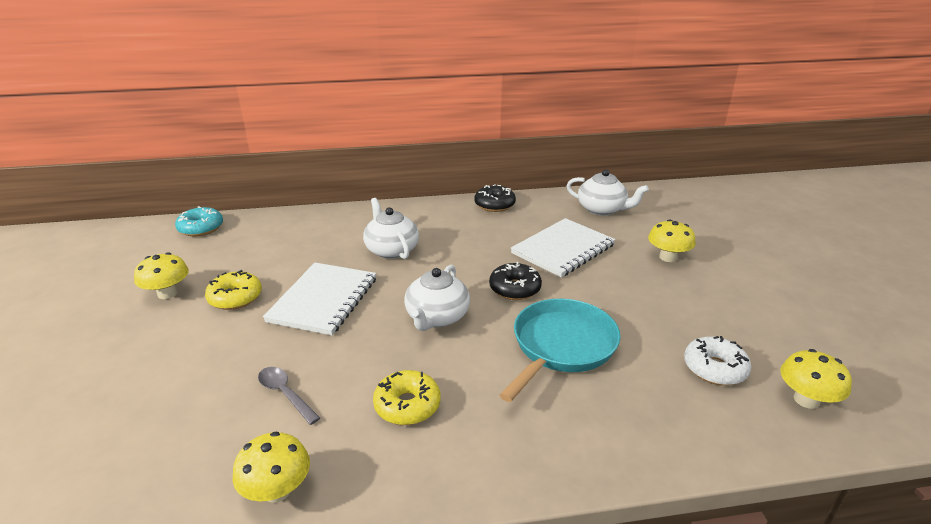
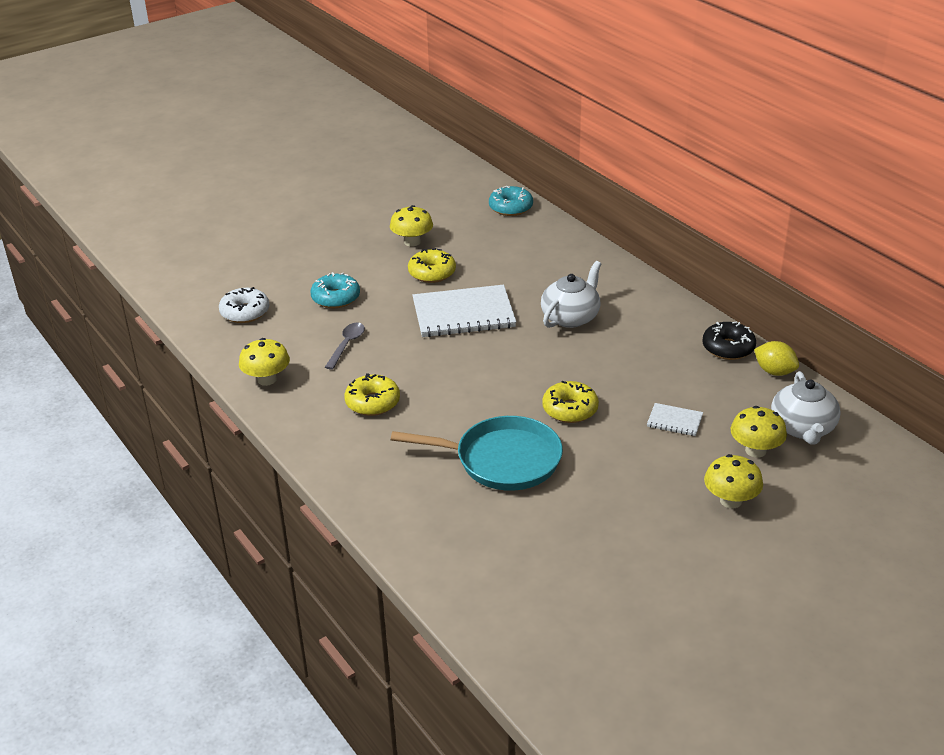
camera: 65 degrees right, 5 degrees up
white teapot [404,265,470,331] -> none
black donut [489,262,542,300] -> yellow donut [542,381,599,423]
white notebook [511,218,616,277] -> white notebook [647,403,703,436], size x0.47
white donut [684,336,751,385] -> white donut moved to [219,287,269,323]
yellow mushroom [780,349,852,409] -> yellow mushroom moved to [731,406,787,458]
none -> turquoise donut [310,272,360,308]
none -> yellow lemon [754,341,799,376]

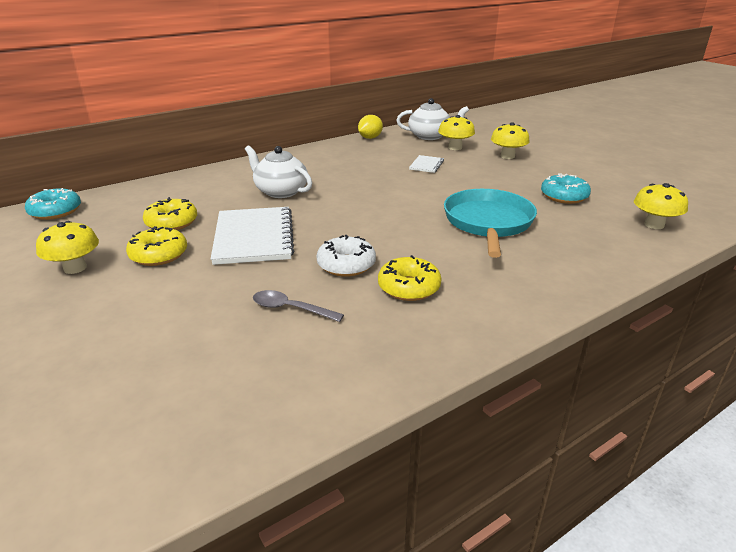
camera: 90 degrees left, 5 degrees down
white donut [219,287,269,323] -> white donut moved to [316,235,376,277]
yellow mushroom [239,338,290,386] -> yellow mushroom moved to [634,183,688,229]
turquoise donut [310,272,360,308] -> turquoise donut moved to [541,173,591,204]
yellow donut [542,381,599,423] -> yellow donut moved to [143,197,197,230]
black donut [702,322,756,360] -> none

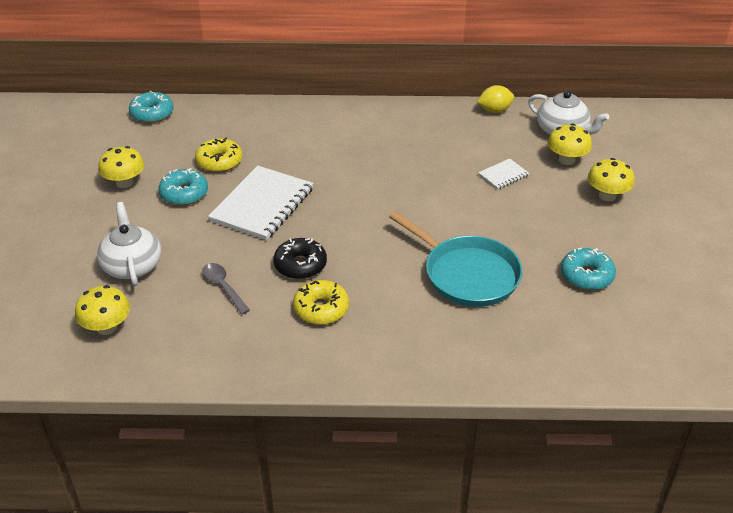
camera: 35 degrees right, 10 degrees up
yellow donut [126,226,187,266] -> turquoise donut [158,168,208,206]
white teapot [245,145,312,198] -> white teapot moved to [97,202,161,286]
white donut [316,235,376,277] -> black donut [273,238,327,279]
turquoise pan [444,189,537,258] -> turquoise pan turned 90 degrees clockwise [389,211,523,307]
yellow mushroom [634,183,688,229] -> yellow mushroom moved to [75,285,130,335]

